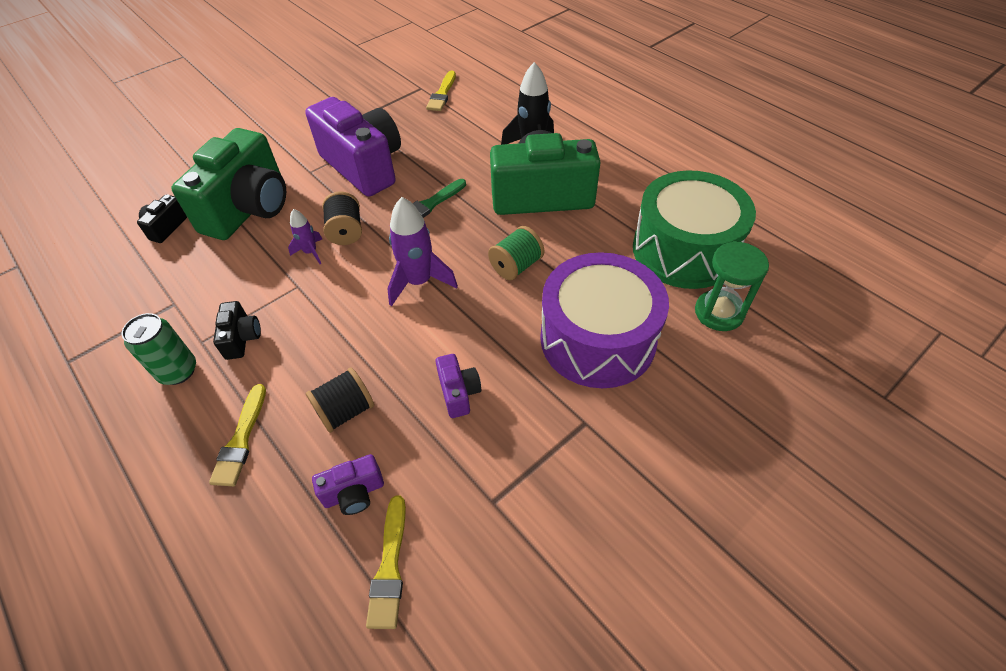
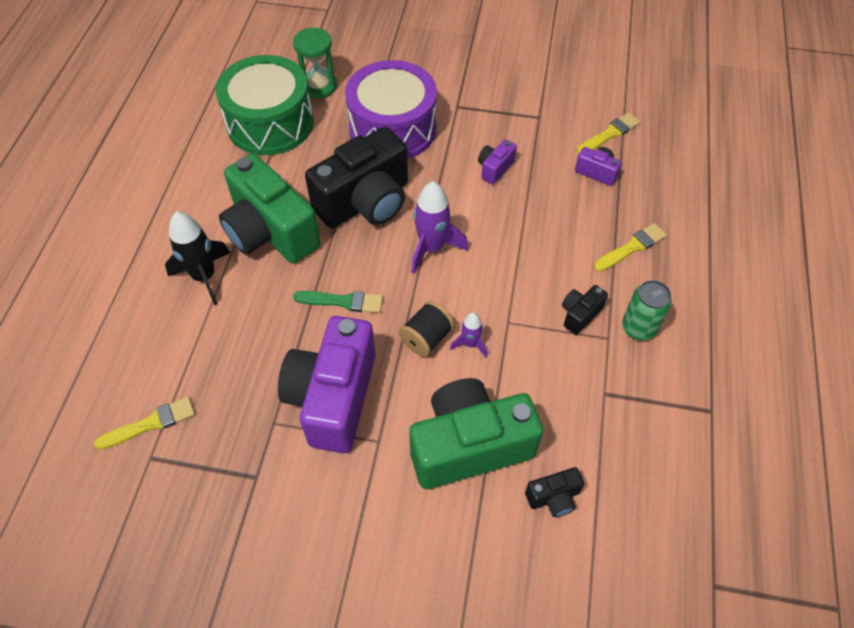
camera: 130 degrees left, 5 degrees up
black spool [306,368,374,433] -> none
green spool [488,226,544,281] -> black camera [305,127,408,228]

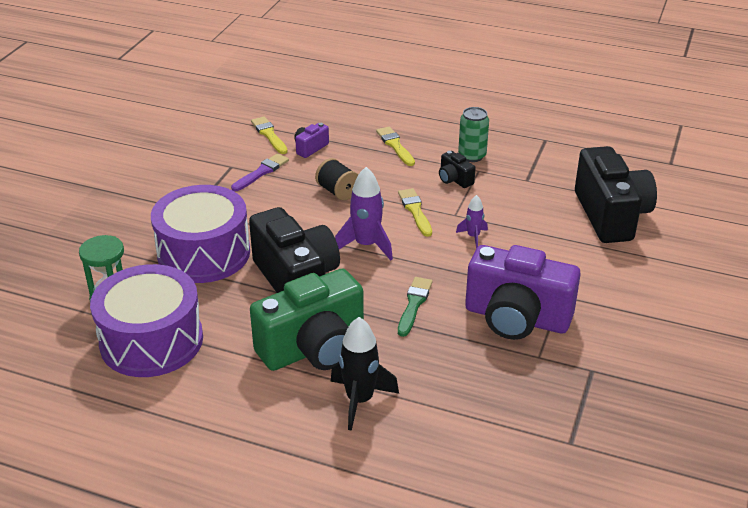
camera: 80 degrees left, 20 degrees down
yellow brush [94,397,195,449] -> yellow brush moved to [398,188,432,237]
green drum [216,55,314,155] -> purple drum [90,264,203,377]
black spool [399,301,455,357] -> black spool moved to [315,158,358,200]
green camera [409,378,543,489] -> none
purple camera [478,139,517,184] -> none
black camera [525,467,584,517] -> black camera [575,146,657,243], size x2.33
none -> purple brush [231,153,289,191]

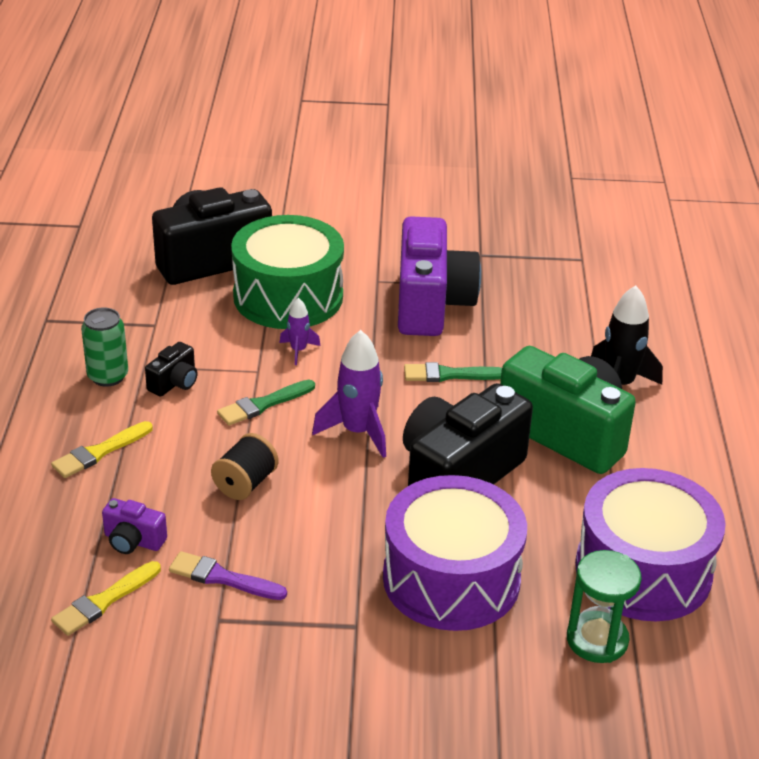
camera: 110 degrees left, 0 degrees up
yellow brush [398,188,432,237] -> green brush [217,380,315,426]
none -> green drum [231,215,344,329]

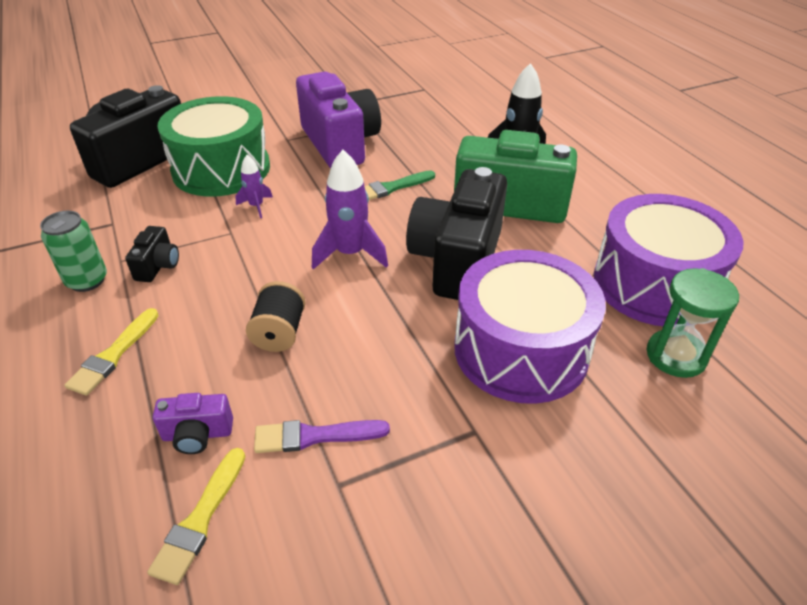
camera: 25 degrees left, 5 degrees up
green brush [217,380,315,426] -> none

